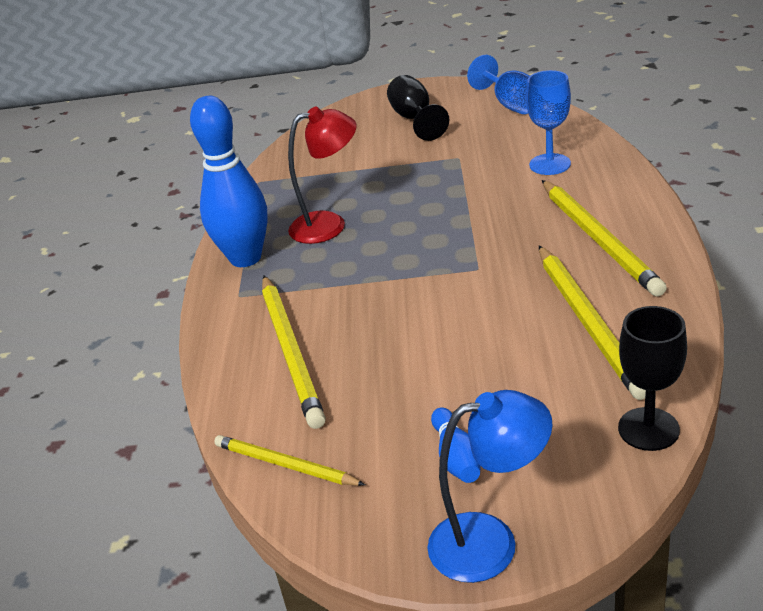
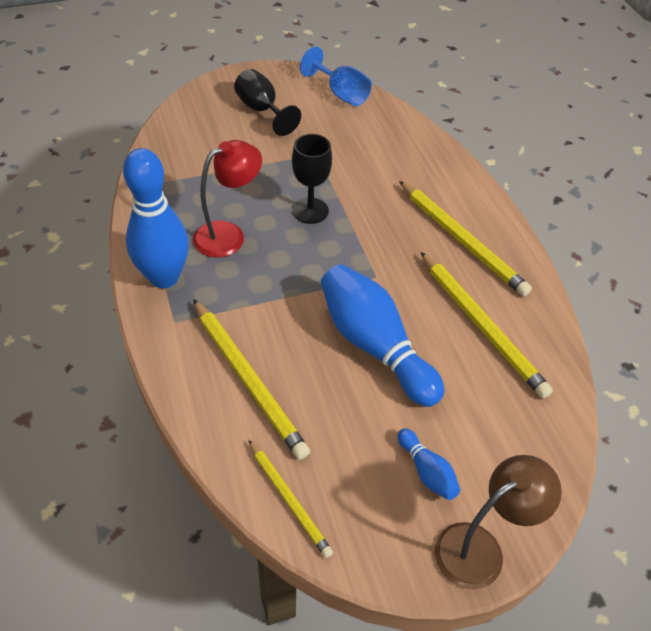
camera: 25 degrees left, 15 degrees up
yellow pencil [214,435,365,486] -> yellow pencil turned 135 degrees counterclockwise [249,440,333,558]
blue lamp [428,390,553,583] -> brown lamp [435,455,562,589]
blue goblet [526,70,571,175] -> none
black goblet [618,306,687,451] -> black goblet moved to [292,134,332,224]
none -> blue bowling pin [321,264,444,407]

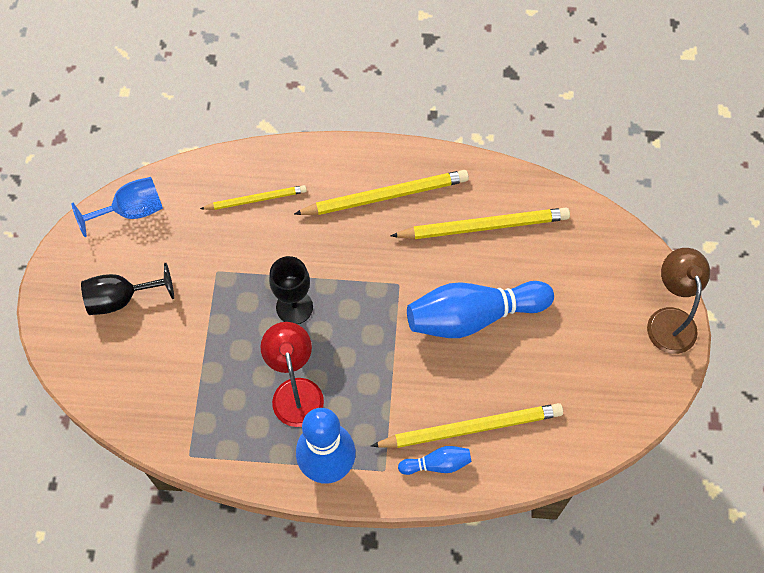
camera: 65 degrees left, 15 degrees up
yellow pencil [249,440,333,558] -> yellow pencil moved to [200,185,307,210]
blue bowling pin [397,428,460,500] -> blue bowling pin moved to [398,446,472,475]

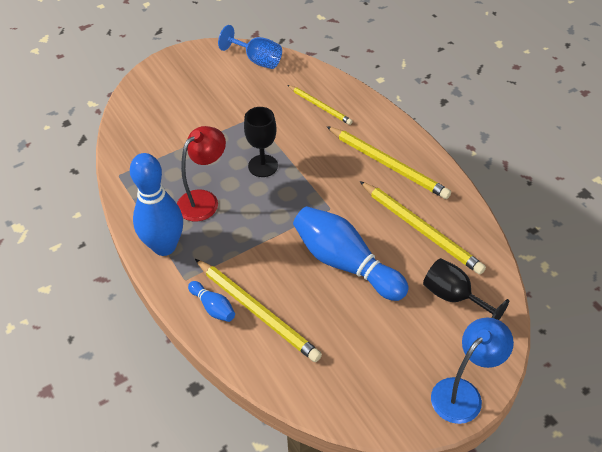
camera: 55 degrees right, 15 degrees down
black goblet [81,263,174,315] -> black goblet moved to [423,258,509,320]
brown lamp [647,248,710,354] -> blue lamp [431,317,514,424]

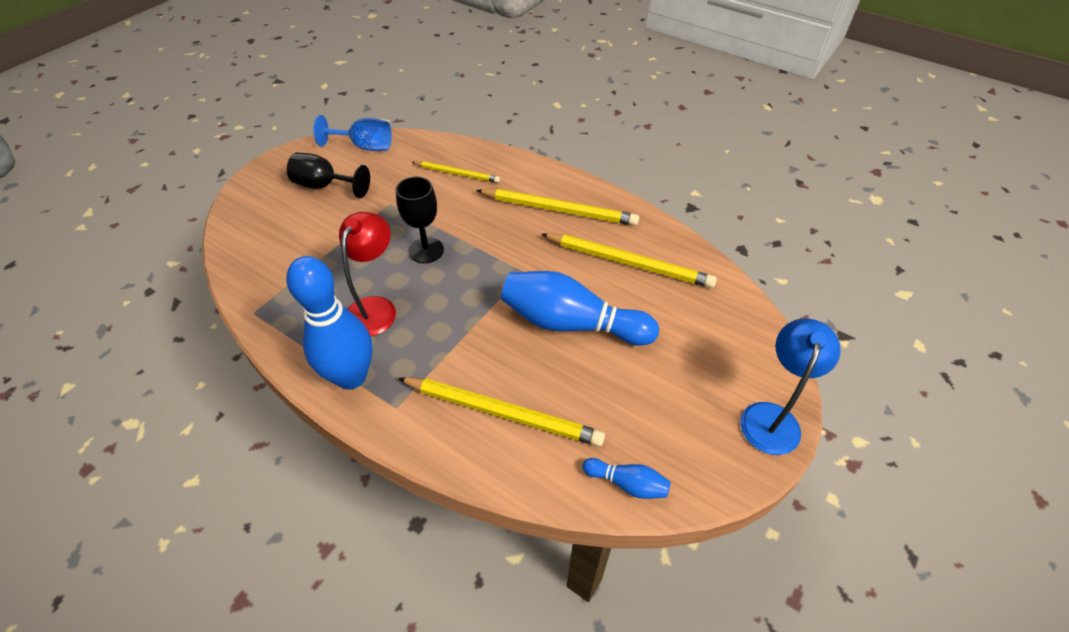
camera: 25 degrees left, 0 degrees up
blue bowling pin [188,281,235,322] -> blue bowling pin moved to [583,458,671,499]
black goblet [423,258,509,320] -> black goblet moved to [287,152,370,198]

